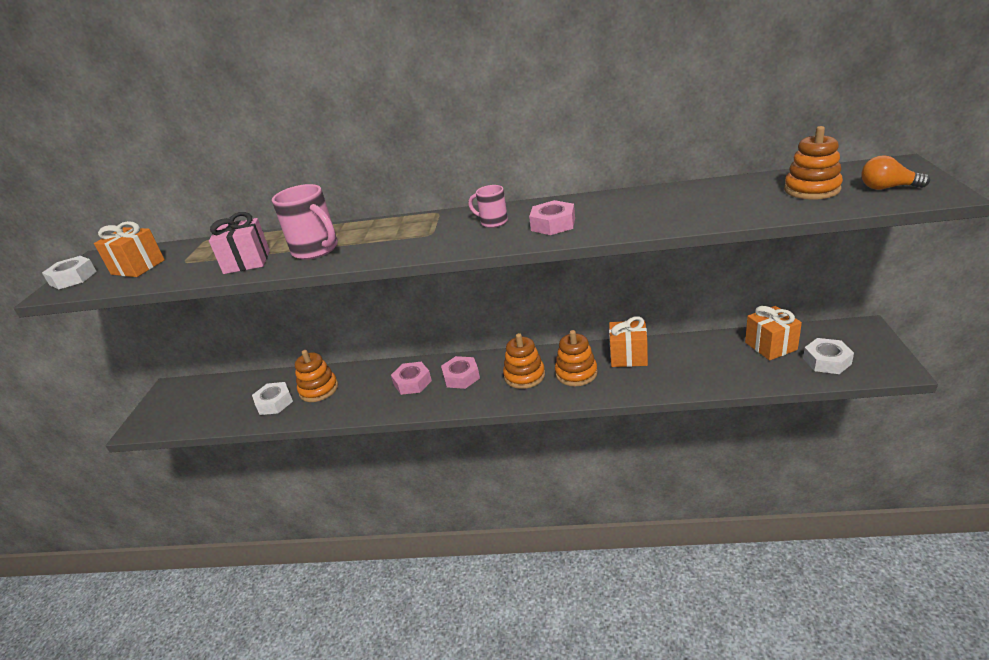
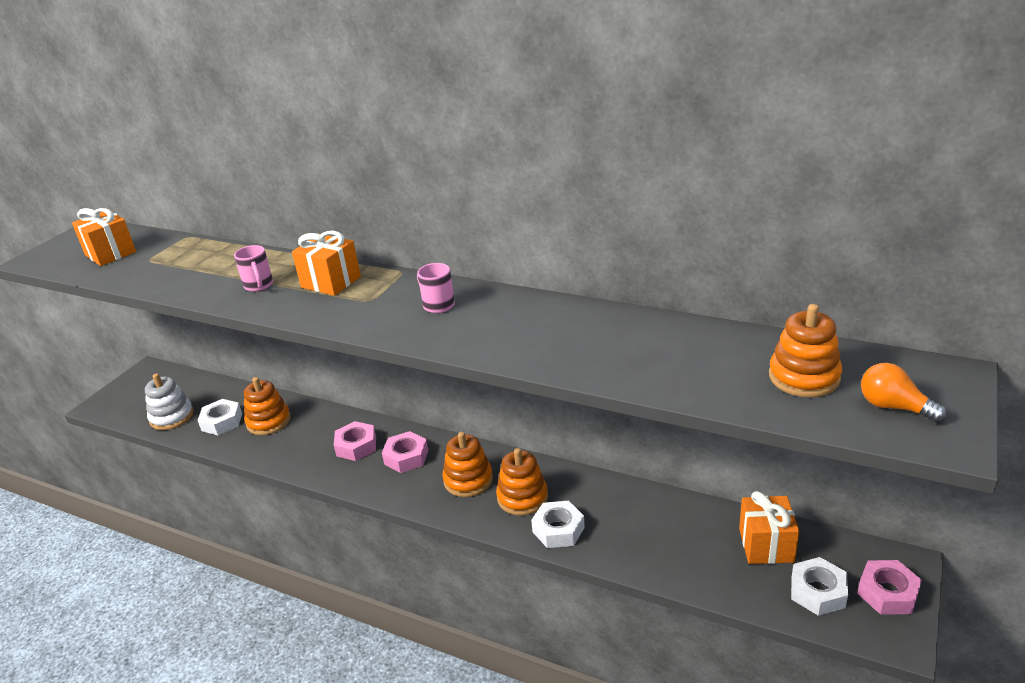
camera: 20 degrees right, 0 degrees up
white nut [42,256,97,289] -> white nut moved to [531,501,585,548]
pink gift [209,212,270,274] -> none
pink mug [272,184,338,260] -> pink mug [234,245,273,292], size x0.57
pink nut [529,200,575,235] -> pink nut moved to [857,560,922,615]
orange gift [609,316,648,367] -> orange gift moved to [292,231,361,296]
none -> white stacking toy [145,373,194,430]

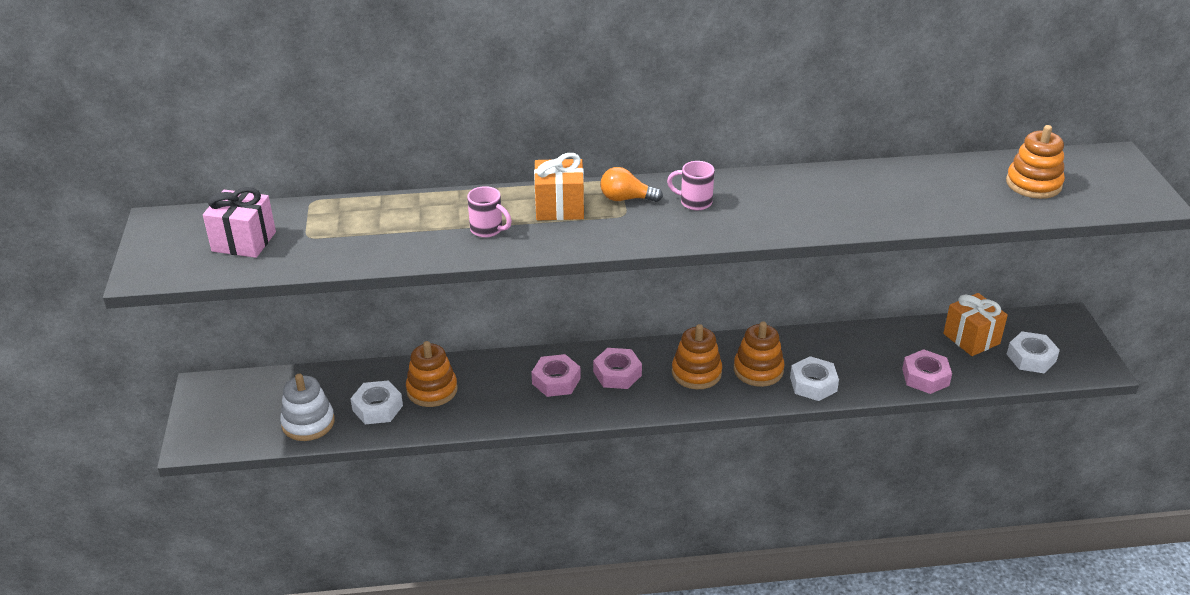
camera: 35 degrees left, 5 degrees up
orange gift [72,208,136,266] -> pink gift [203,187,276,258]
pink nut [857,560,922,615] -> pink nut moved to [902,349,952,394]
orange light bulb [861,363,947,423] -> orange light bulb moved to [600,167,663,202]

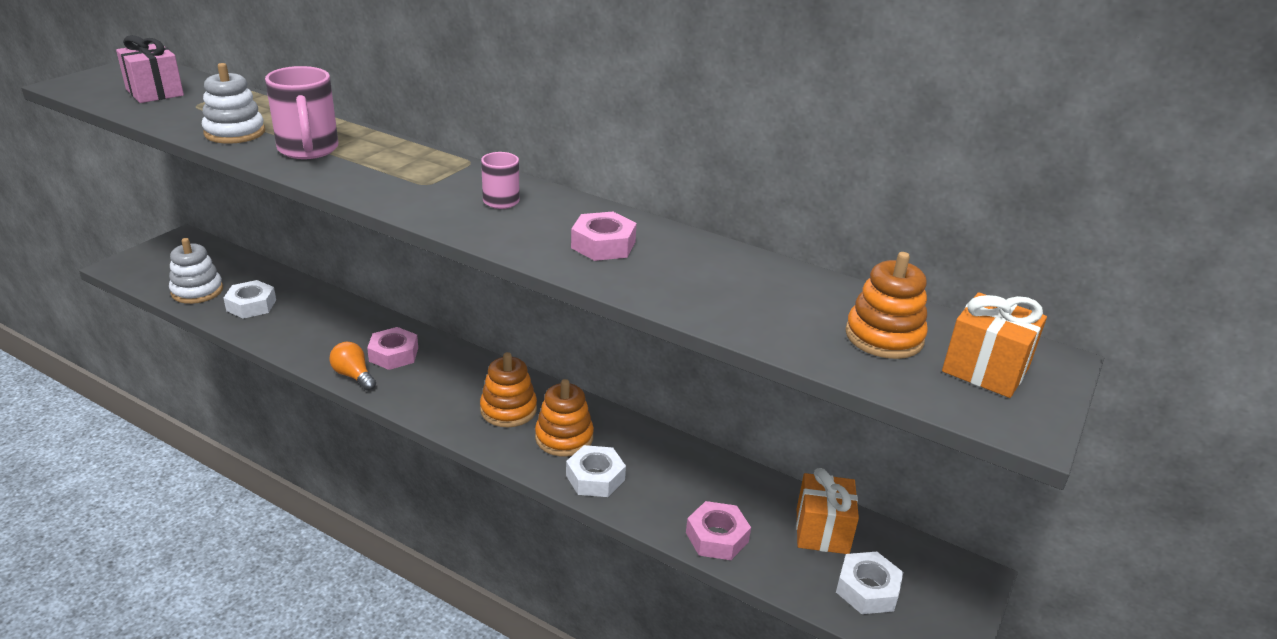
camera: 35 degrees right, 5 degrees down
orange stacking toy [406,341,458,407] -> none
pink mug [467,186,512,238] -> pink mug [265,66,338,159], size x1.76
orange gift [534,153,584,220] -> orange gift moved to [942,292,1047,398]
pink nut [593,348,642,389] -> pink nut moved to [571,212,637,261]
orange light bulb [600,167,663,202] -> orange light bulb moved to [329,342,376,390]
none -> white stacking toy [202,63,265,144]

